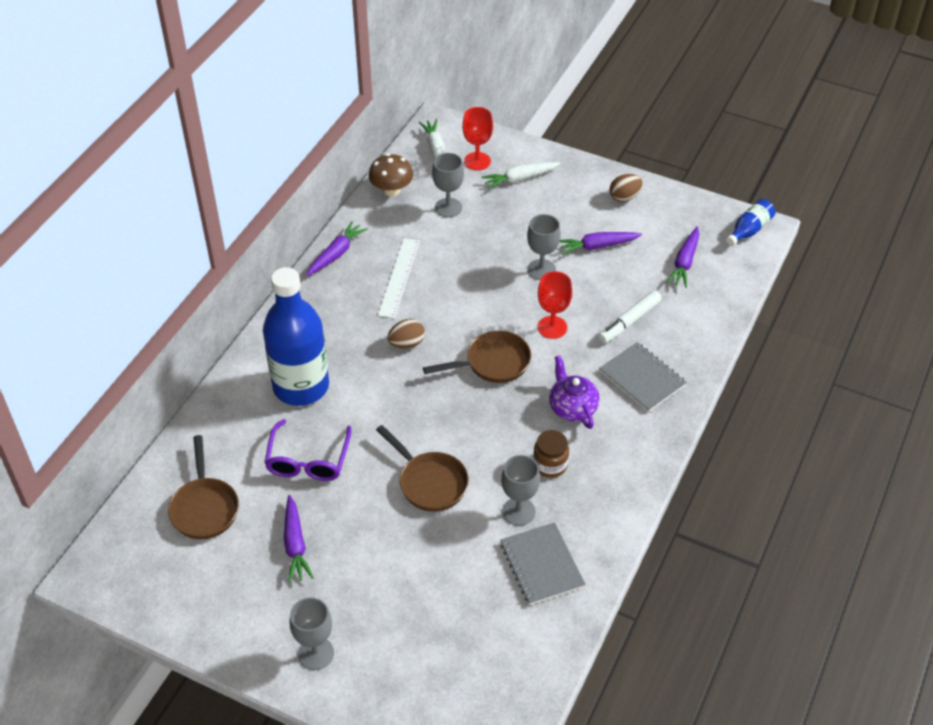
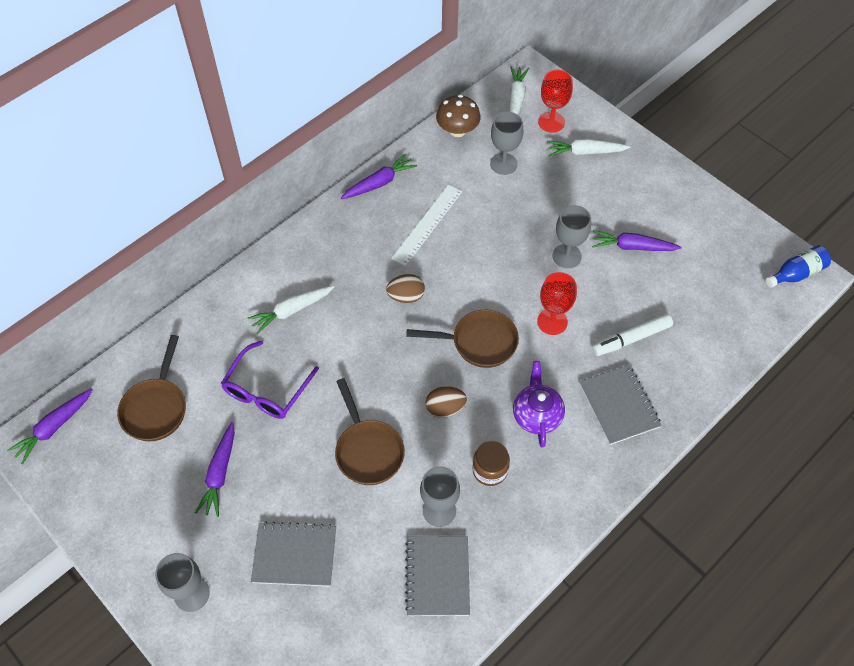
camera: 20 degrees right, 10 degrees up
blue bottle [263,267,329,406] -> white carrot [247,285,334,334]
brown egg [609,174,642,202] -> brown egg moved to [426,386,467,418]
purple carrot [666,227,699,288] -> purple carrot moved to [7,388,93,464]
none -> grey notebook [251,521,336,586]

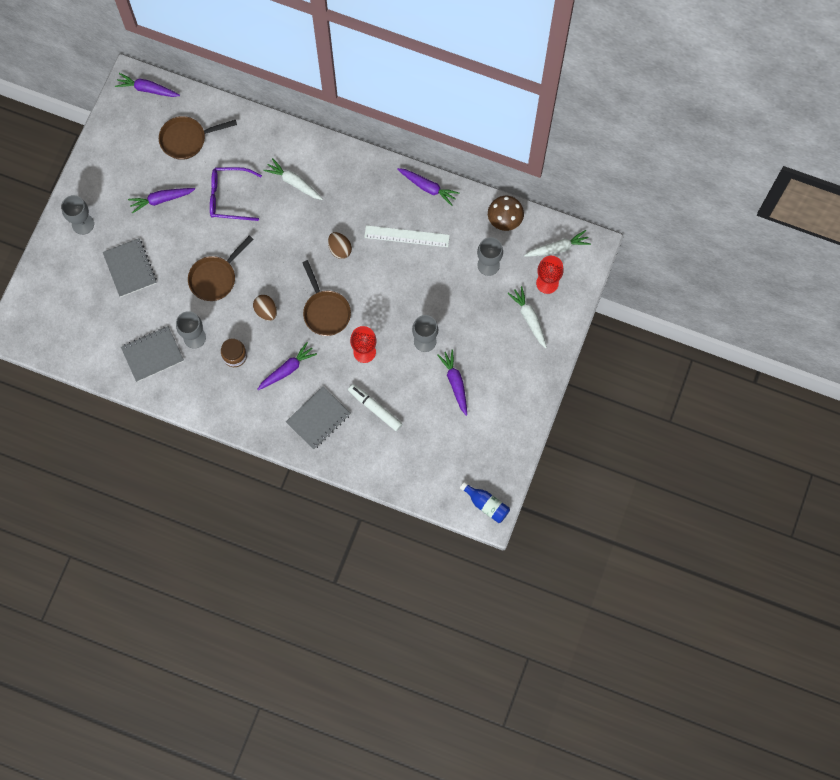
camera: 65 degrees right, 15 degrees up
purple teapot [513,361,565,448] -> purple carrot [257,342,317,390]

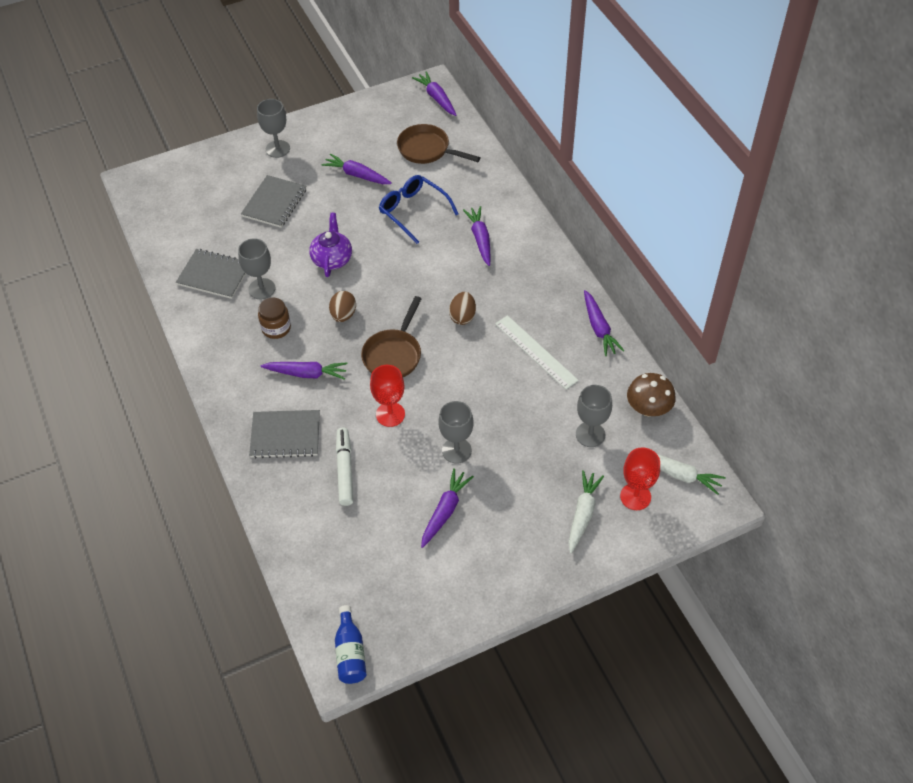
camera: 45 degrees right, 20 degrees down
brown pan [188,235,253,301] -> purple teapot [309,213,352,277]
purple glasses [210,167,262,221] -> blue glasses [379,175,459,244]
white carrot [263,158,323,200] -> purple carrot [463,206,491,266]

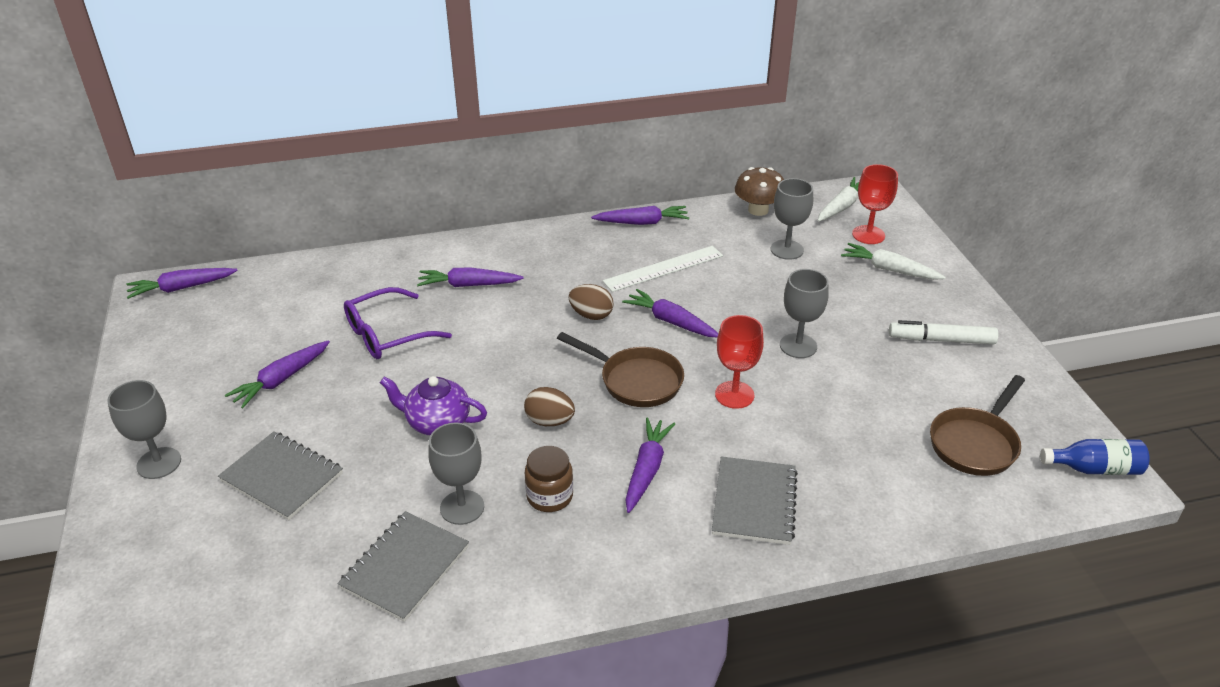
camera: 80 degrees left, 15 degrees down
white marker [336,428,353,506] -> white marker moved to [889,320,999,344]
blue glasses [379,175,459,244] -> purple glasses [344,287,452,359]
brown pan [397,124,481,164] -> brown pan moved to [930,375,1025,476]
purple carrot [421,468,474,548] -> purple carrot moved to [622,289,718,337]

